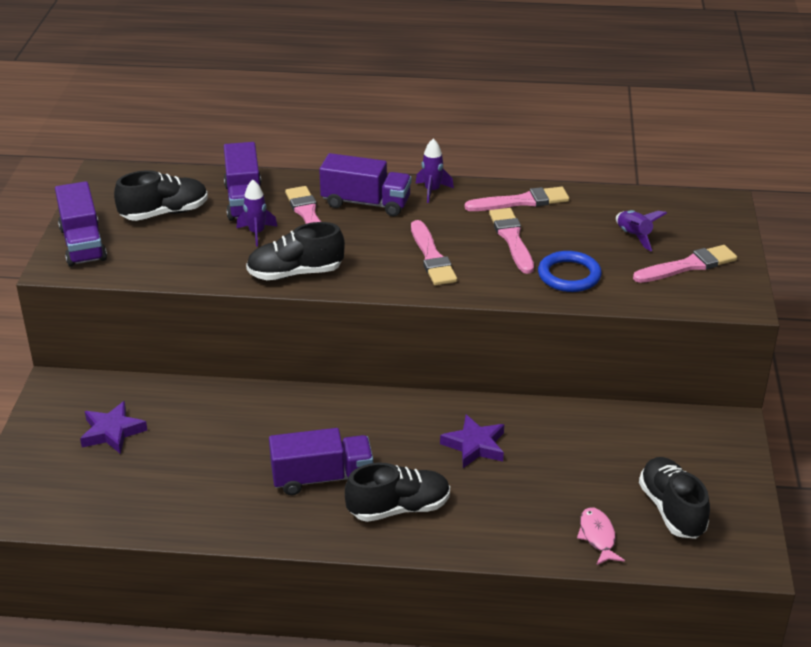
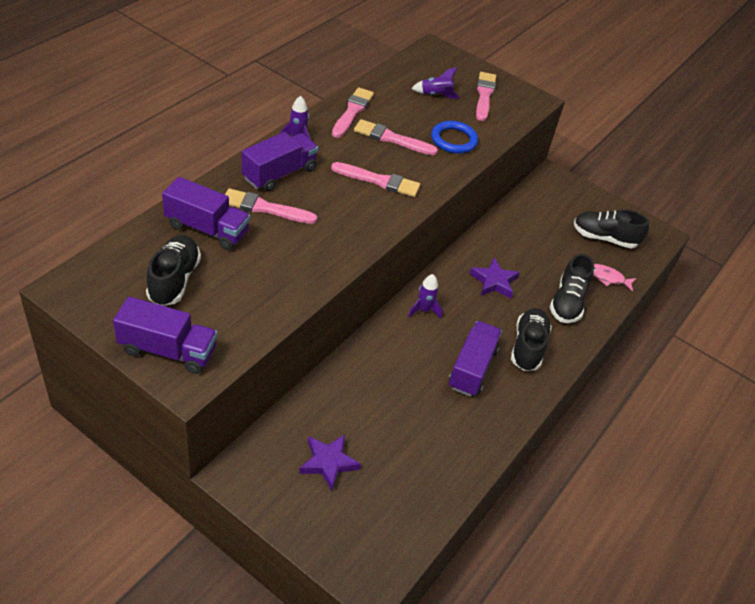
camera: 65 degrees left, 10 degrees up
purple rocket [236,180,278,247] -> purple rocket moved to [408,274,443,319]
black shoe [246,222,345,280] -> black shoe moved to [550,253,594,323]

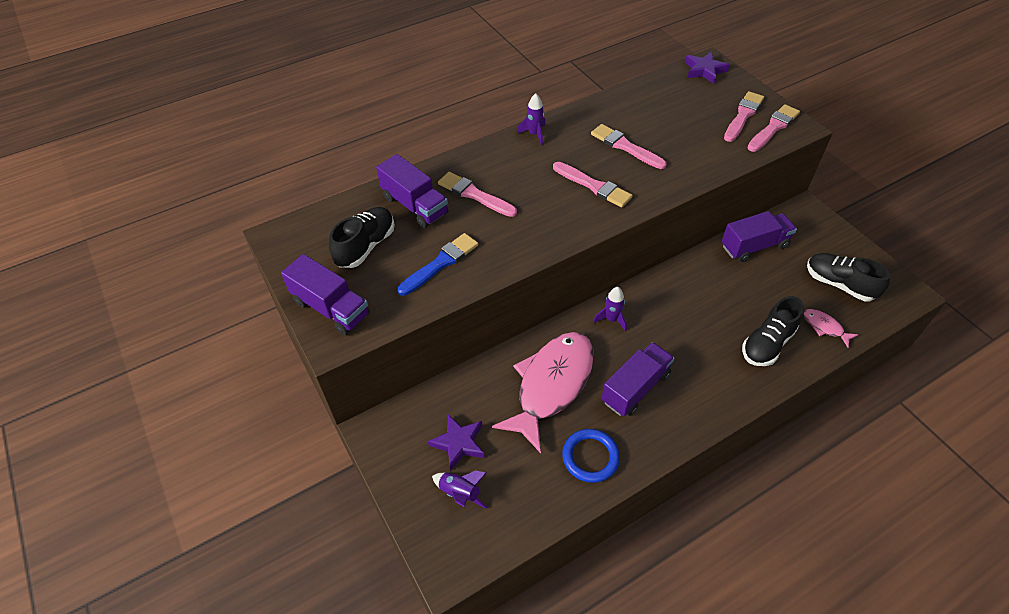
camera: 30 degrees right, 5 degrees up
purple truck [242,132,318,192] -> purple truck moved to [722,211,797,262]
pink brush [332,87,374,138] -> pink brush moved to [747,104,800,152]
purple rocket [411,67,460,99] -> purple rocket moved to [432,470,487,509]
blue ring [431,121,478,154] -> blue ring moved to [562,429,620,483]
purple star [470,258,520,298] -> purple star moved to [685,52,730,84]
black shoe [511,308,552,371] -> none
none -> blue brush [397,233,478,296]
none -> pink fish [492,332,594,453]

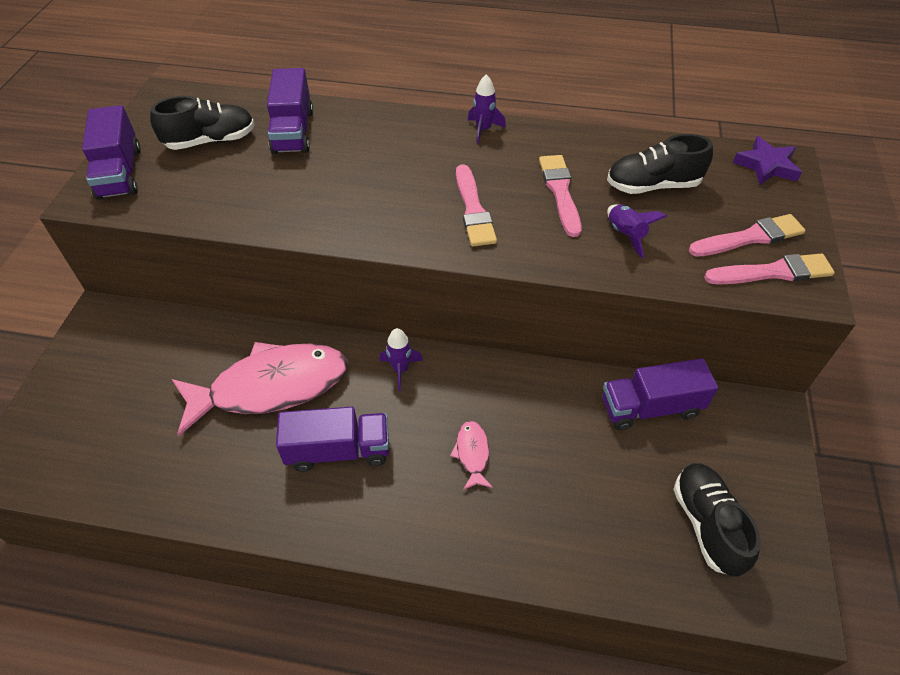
camera: 40 degrees right, 0 degrees up
blue brush [397,233,478,296] -> none
purple star [428,414,484,471] -> none
purple rocket [432,470,487,509] -> purple rocket moved to [607,204,667,258]
pink brush [438,172,517,217] -> none
blue ring [562,429,620,483] -> none
purple truck [722,211,797,262] -> purple truck turned 150 degrees clockwise [602,358,718,430]
black shoe [742,296,804,366] -> black shoe moved to [607,134,713,194]
pink fish [803,309,858,347] -> pink fish moved to [450,421,493,490]

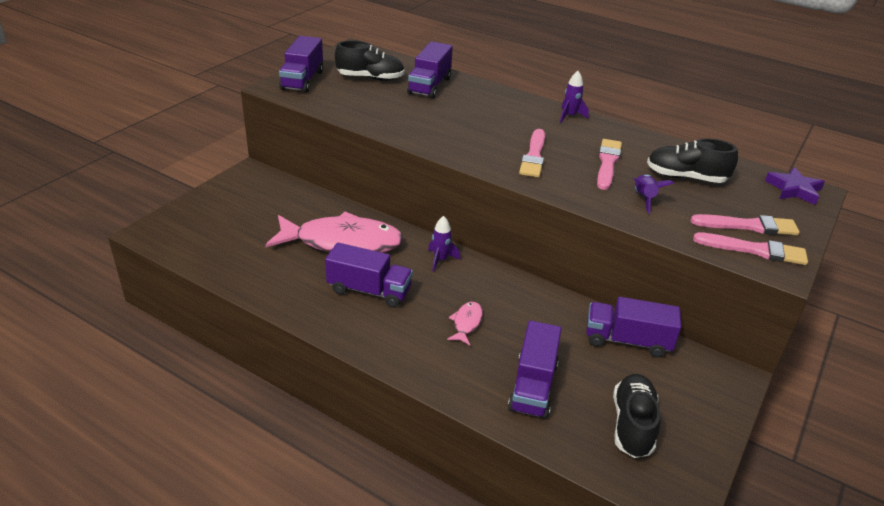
camera: 20 degrees right, 15 degrees down
none -> purple truck [508,320,562,419]

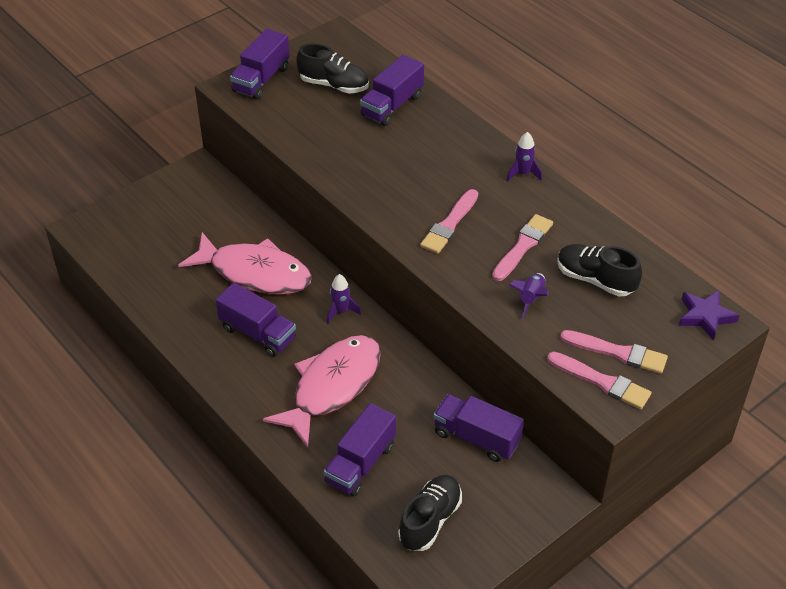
camera: 20 degrees right, 10 degrees up
pink fish [447,301,483,345] -> pink fish [263,335,381,447], size x2.44

